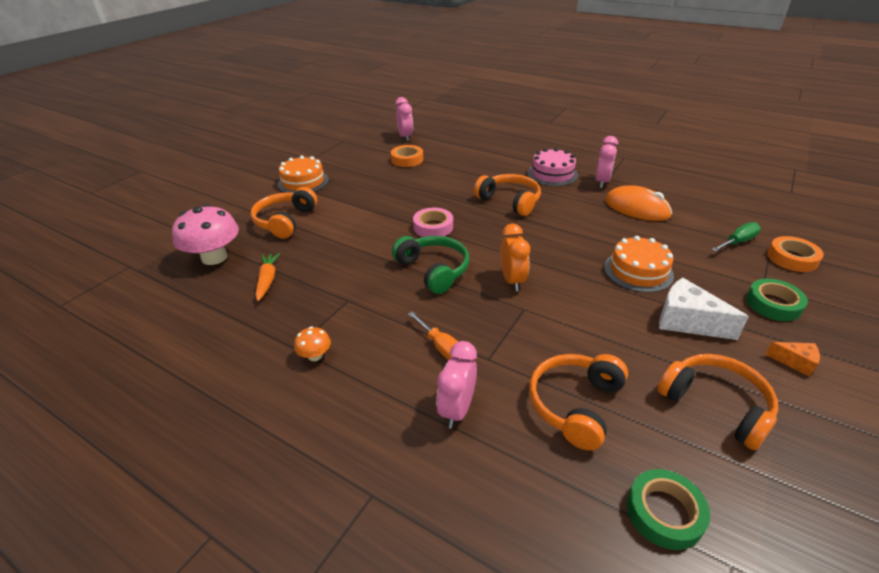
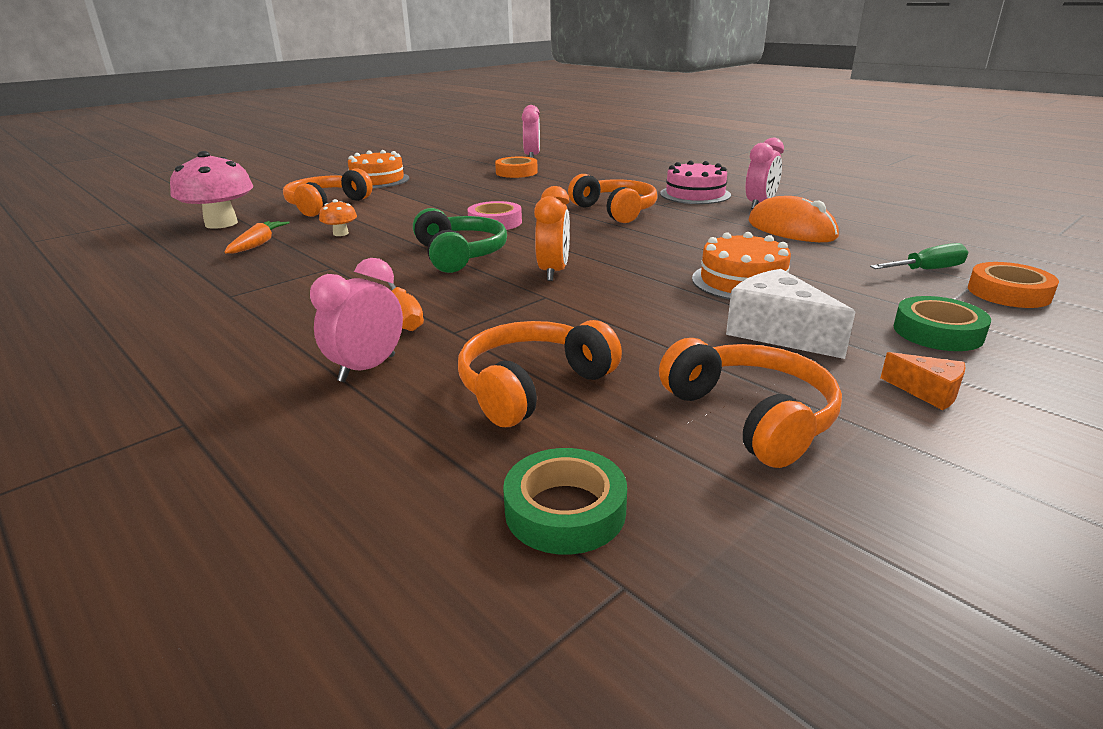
camera: 15 degrees right, 10 degrees down
orange mushroom [294,327,331,361] -> orange mushroom moved to [319,199,357,236]

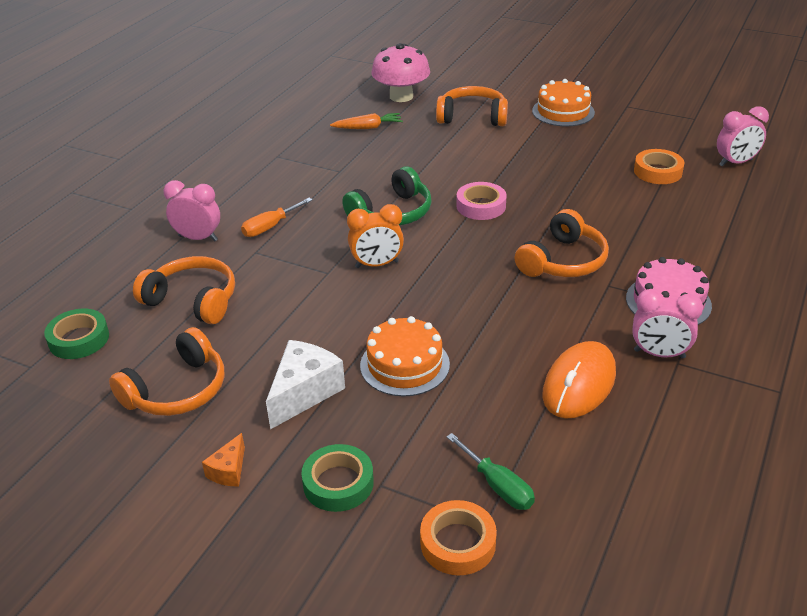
camera: 70 degrees right, 10 degrees up
orange mushroom [319,199,357,236] -> none

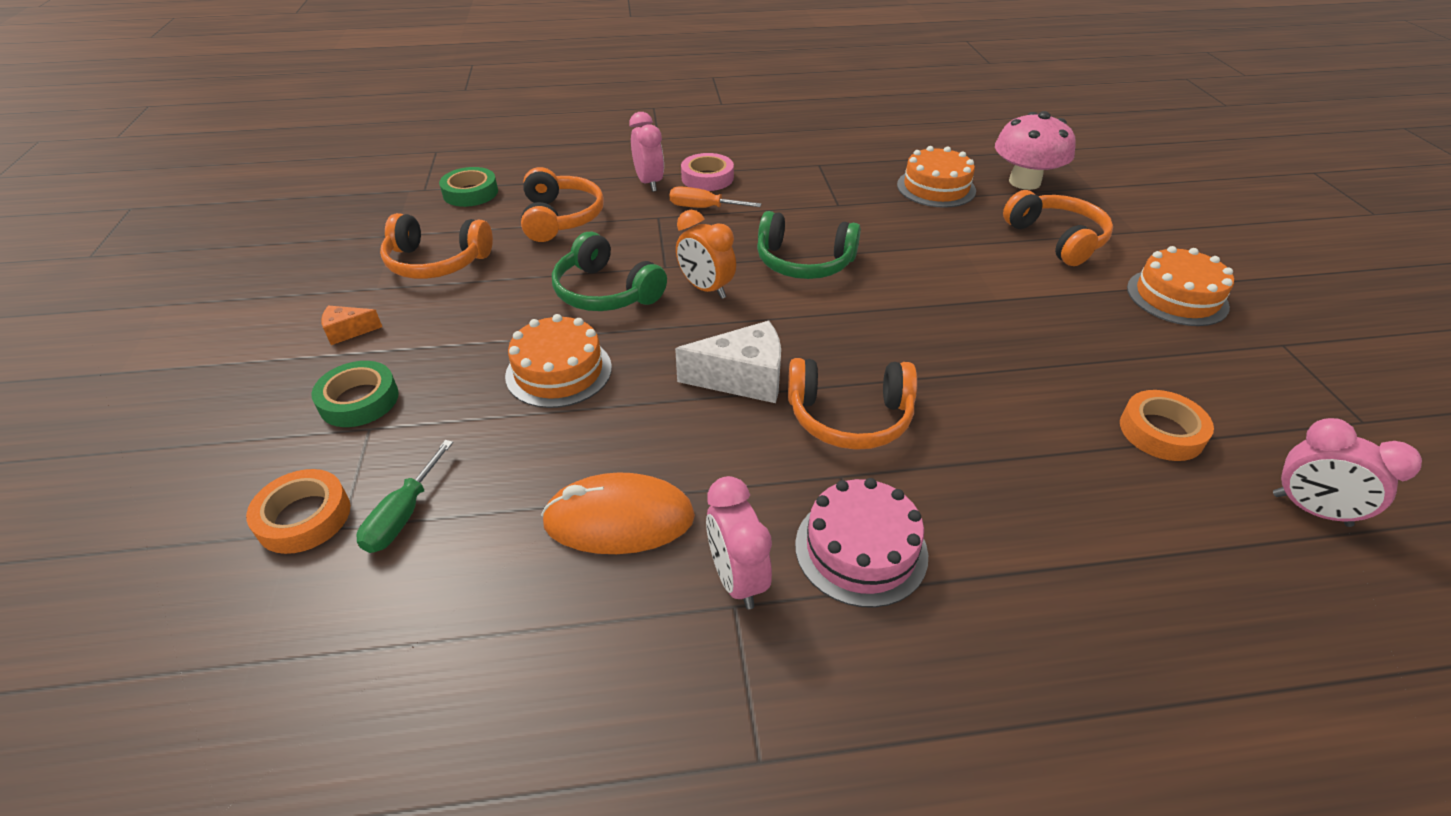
camera: 55 degrees right, 5 degrees up
white cheese [266,340,345,429] -> white cheese moved to [675,321,781,403]
orange carrot [330,113,403,129] -> orange cake [897,146,976,208]
pink tape [456,182,507,220] -> pink tape moved to [681,153,734,191]
none -> green headphones [552,232,667,311]

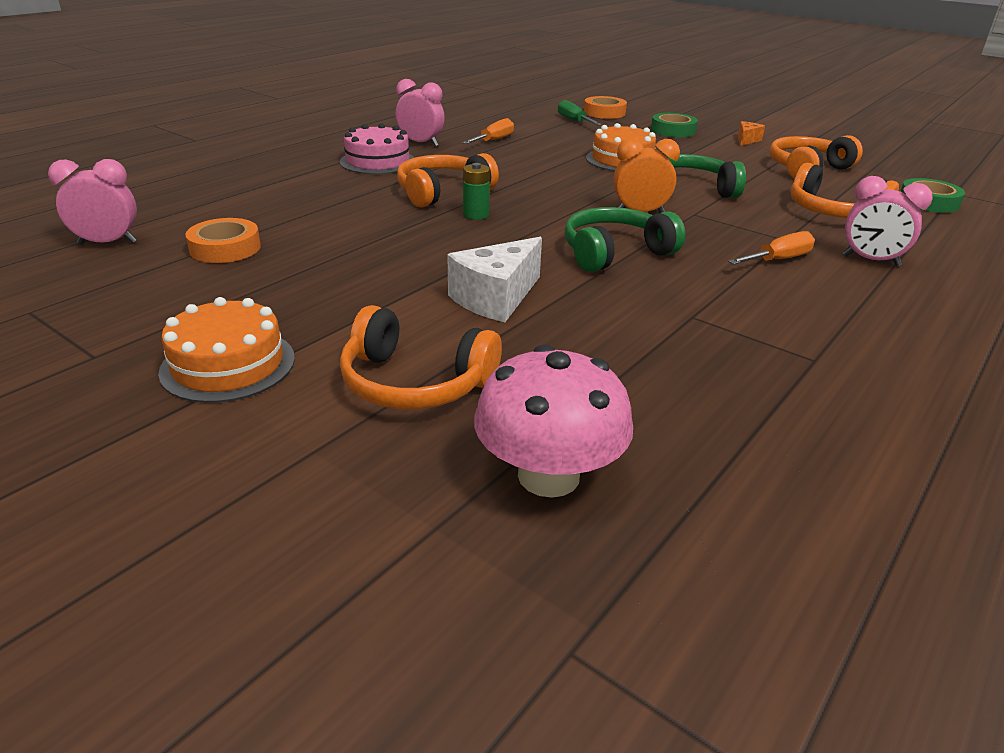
camera: 135 degrees right, 10 degrees down
orange mouse [541,473,695,554] -> orange screwdriver [462,118,514,144]
white cheese [675,321,781,403] -> white cheese moved to [447,237,542,322]
pink tape [681,153,734,191] -> none
orange cake [897,146,976,208] -> none
none -> green battery [463,163,490,220]

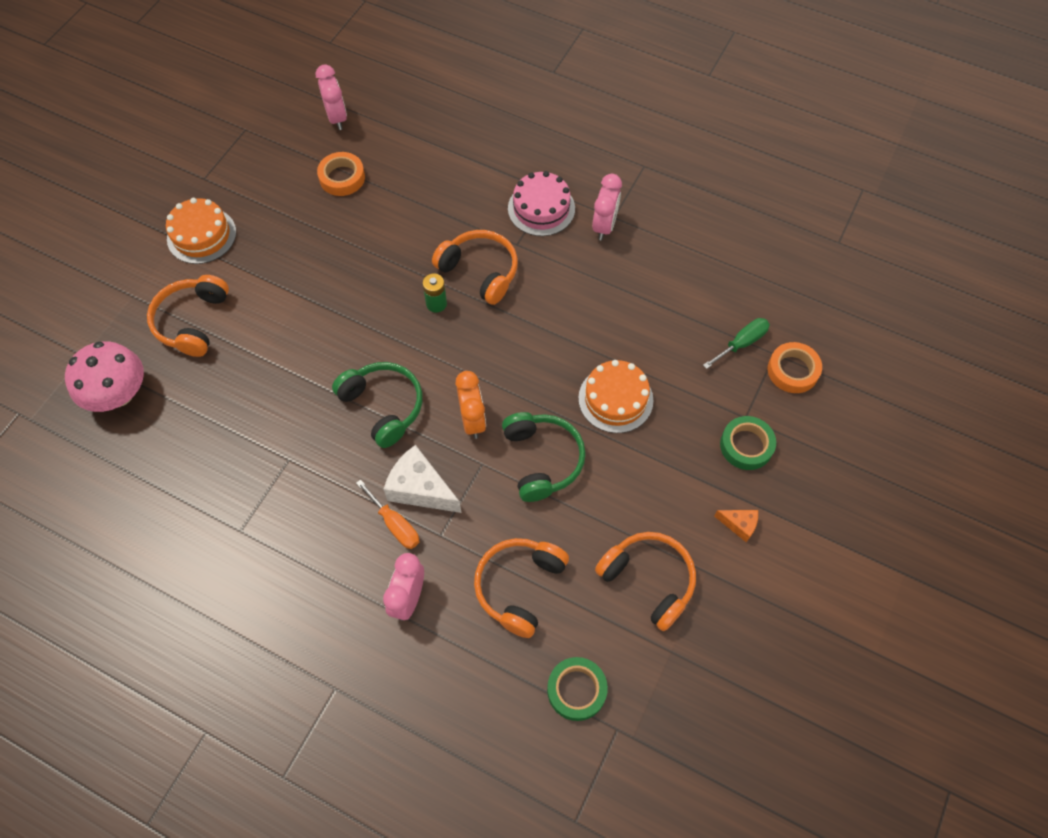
camera: 80 degrees right, 30 degrees up
white cheese [447,237,542,322] -> white cheese moved to [383,445,461,513]
orange screwdriver [462,118,514,144] -> none

